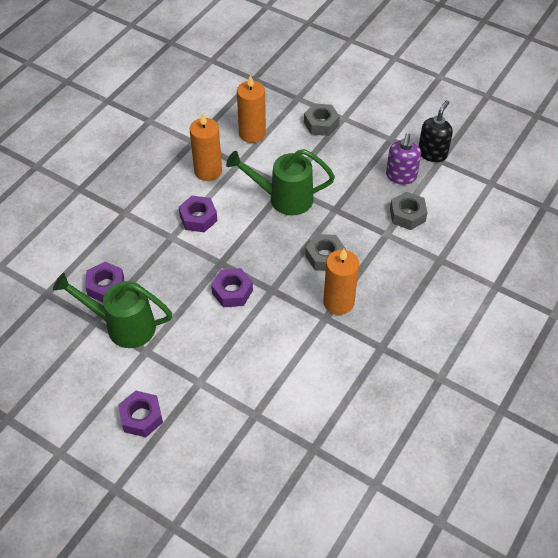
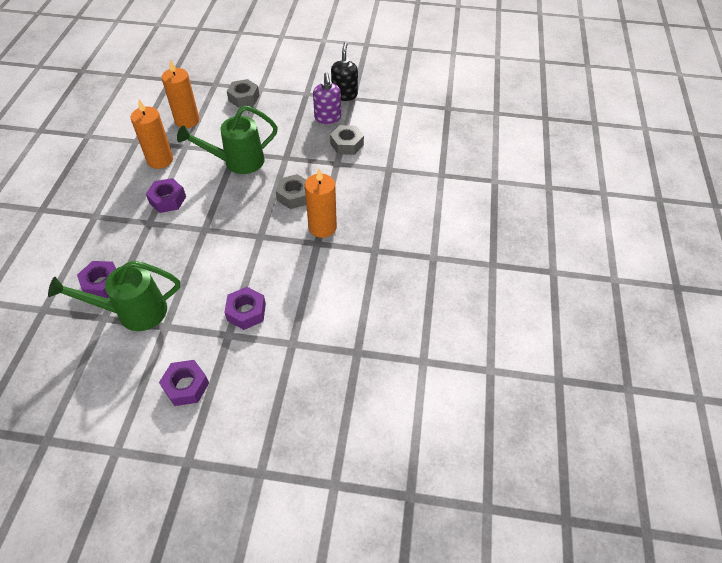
camera: 25 degrees left, 0 degrees up
purple nut [211,268,253,307] -> purple nut moved to [224,287,266,330]

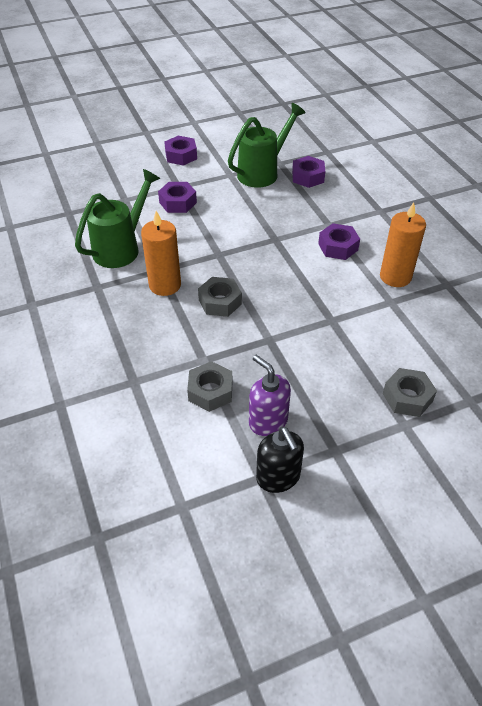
camera: 150 degrees right, 5 degrees down
orange candle [162,60,200,128] -> none
green watering can [177,105,278,174] -> green watering can moved to [75,169,160,268]

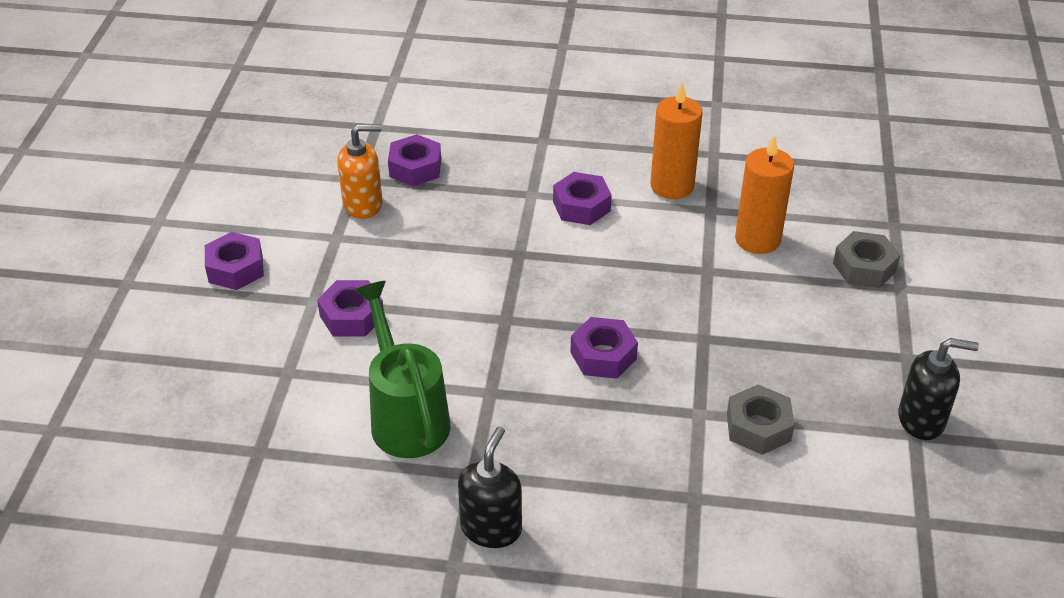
camera: 60 degrees left, 5 degrees down
orange candle [141,211,181,296] -> orange candle moved to [735,135,794,254]
grey nut [198,277,242,317] -> purple nut [570,317,638,379]
green watering can [228,103,305,188] -> orange soap dispenser [338,124,383,219]
purple soap dispenser [249,355,291,436] -> none
none -> black soap dispenser [458,426,522,548]

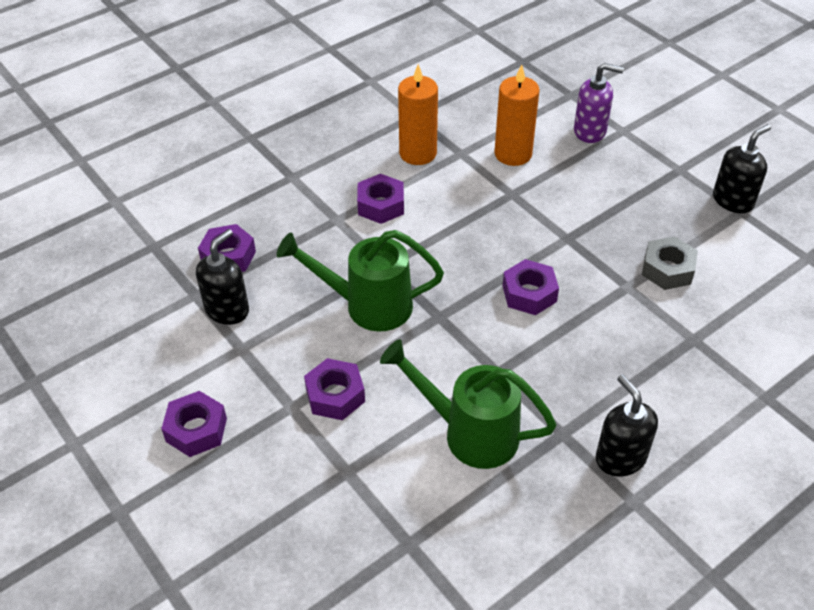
camera: 45 degrees left, 5 degrees up
orange soap dispenser [338,124,383,219] -> black soap dispenser [196,229,249,325]
grey nut [833,231,900,288] -> purple soap dispenser [574,63,624,143]
none -> green watering can [277,230,444,332]

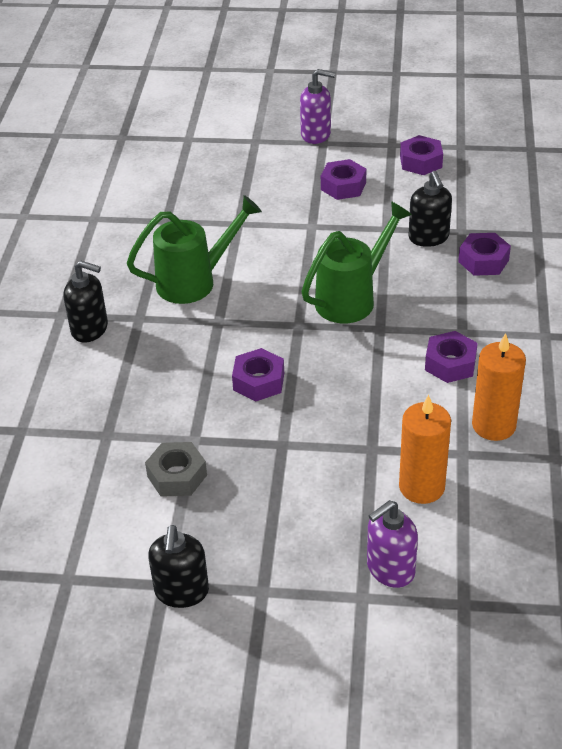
camera: 135 degrees right, 5 degrees down
purple nut [304,358,365,420] -> purple nut moved to [400,135,443,175]
none -> purple soap dispenser [300,69,335,144]

